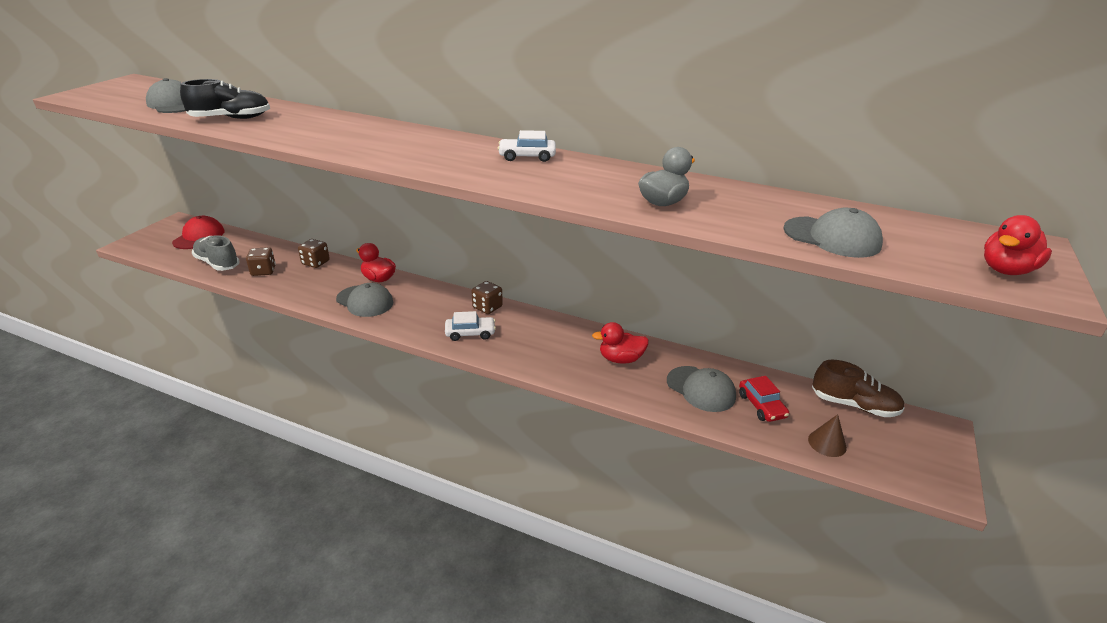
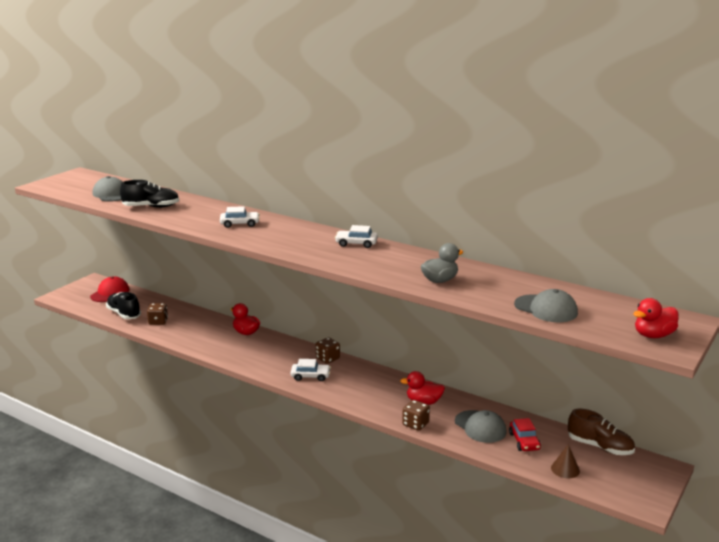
camera: 10 degrees right, 10 degrees down
grey shoe [192,235,240,271] -> black shoe [106,292,141,319]
brown dice [298,239,330,268] -> brown dice moved to [402,400,430,431]
grey cap [336,283,393,317] -> none
none -> white car [220,206,260,228]

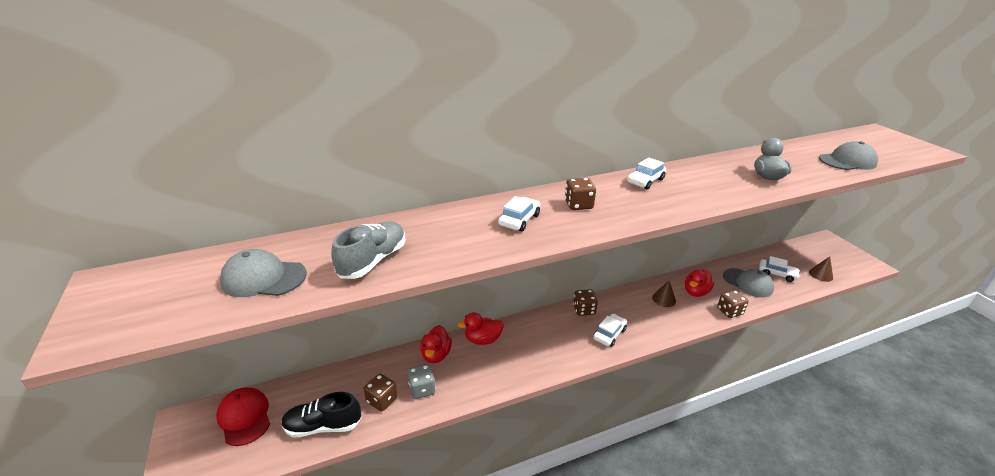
camera: 55 degrees left, 10 degrees up
black shoe [120,180,179,208] -> grey shoe [331,221,406,279]
grey cap [455,410,507,443] -> grey cap turned 45 degrees clockwise [723,268,774,298]
red car [509,418,541,451] -> white car [759,256,800,282]
brown shoe [568,409,635,455] -> none
red duck [633,298,679,338] -> red duck moved to [420,325,452,363]
none -> grey dice [407,364,435,399]
none -> brown dice [565,178,596,210]
none -> brown cone [652,280,676,307]

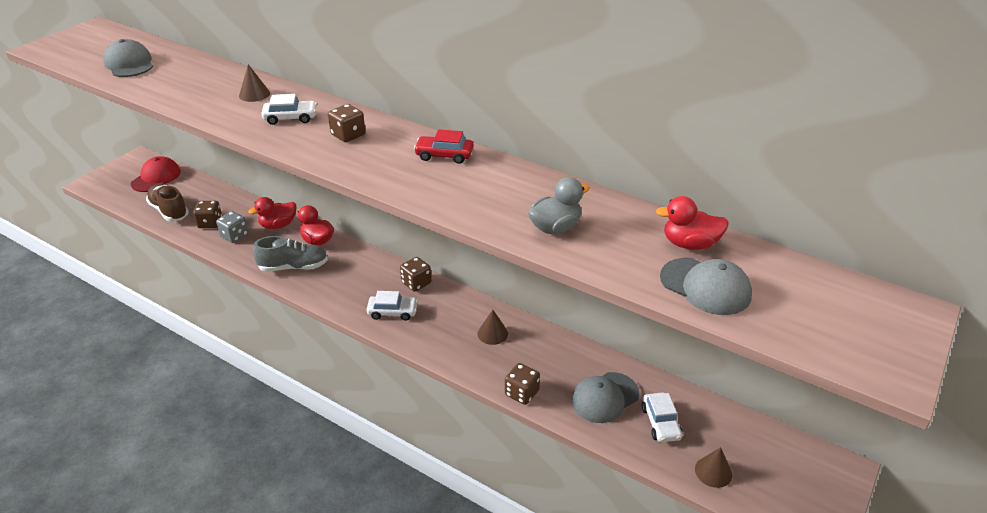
camera: 55 degrees right, 5 degrees up
black shoe [281,392,361,438] -> brown shoe [146,184,189,222]
grey shoe [331,221,406,279] -> grey shoe moved to [253,236,328,272]
white car [627,157,666,190] -> red car [414,129,474,164]
red duck [685,270,714,297] -> red duck moved to [656,196,729,250]
grey cap [723,268,774,298] -> grey cap turned 45 degrees clockwise [571,372,639,423]
none -> brown cone [239,64,270,102]

